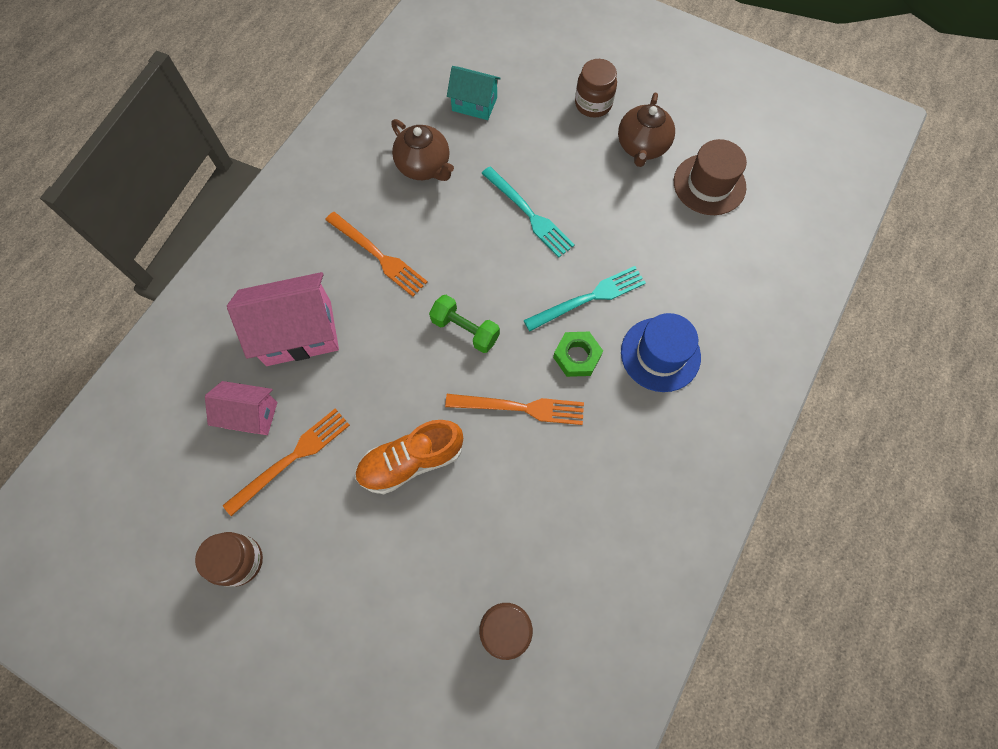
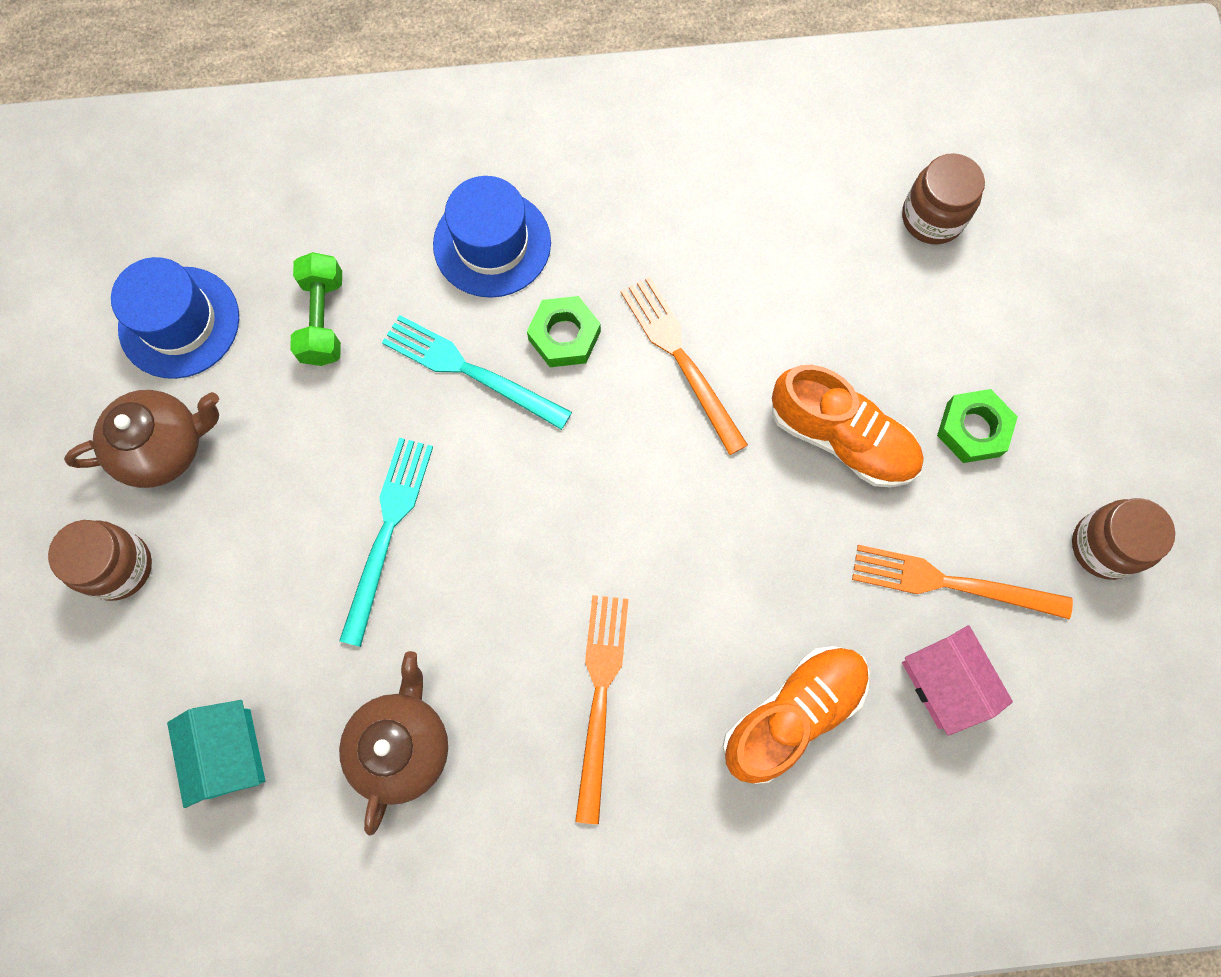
camera: 125 degrees left, 5 degrees up
pink house [227,272,339,366] -> orange shoe [722,646,870,784]
green dumbbell [429,295,500,353] -> green dumbbell moved to [290,252,342,366]
brown hat [674,139,747,215] -> blue hat [111,257,239,379]
none -> green nut [937,389,1018,463]

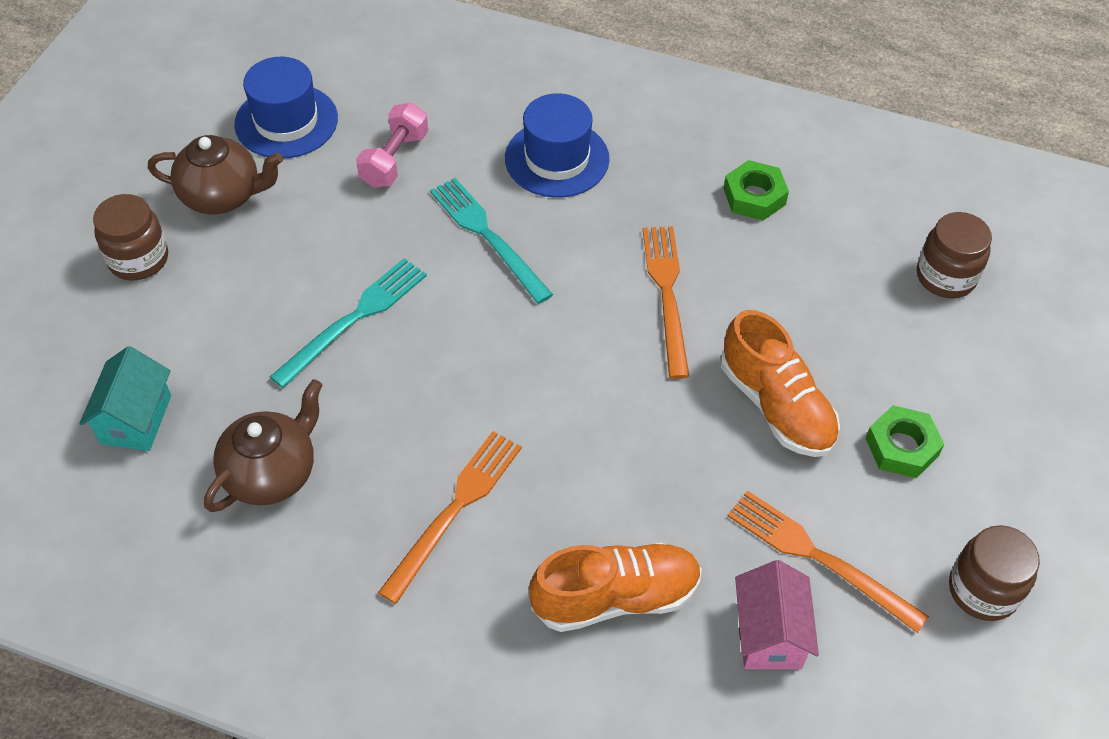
camera: 25 degrees right, 20 degrees down
green dumbbell [290,252,342,366] -> pink dumbbell [356,102,428,188]
green nut [527,296,601,367] -> green nut moved to [724,160,789,221]

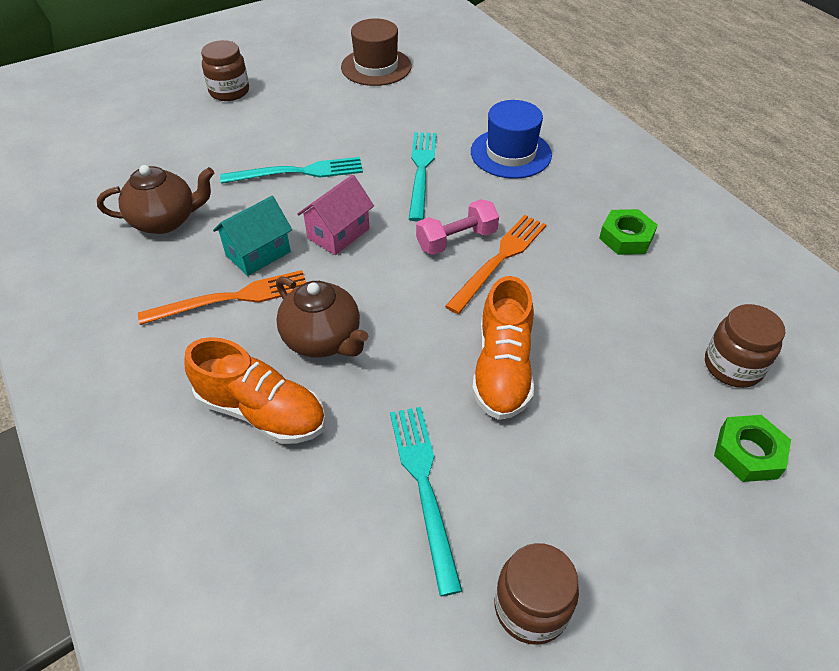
camera: 40 degrees right, 5 degrees down
turquoise house [79,346,171,451] -> turquoise house moved to [213,196,292,276]
brown teapot [148,135,283,214] -> brown teapot moved to [276,276,368,358]
blue hat [234,57,338,159] -> brown hat [341,19,411,86]
pink dumbbell [356,102,428,188] -> pink dumbbell moved to [416,199,499,255]
orange fork [727,490,929,633] -> turquoise fork [390,407,462,596]
pink house [735,560,819,669] -> pink house moved to [297,175,374,255]
green nut [865,405,944,478] -> green nut moved to [714,415,791,482]

